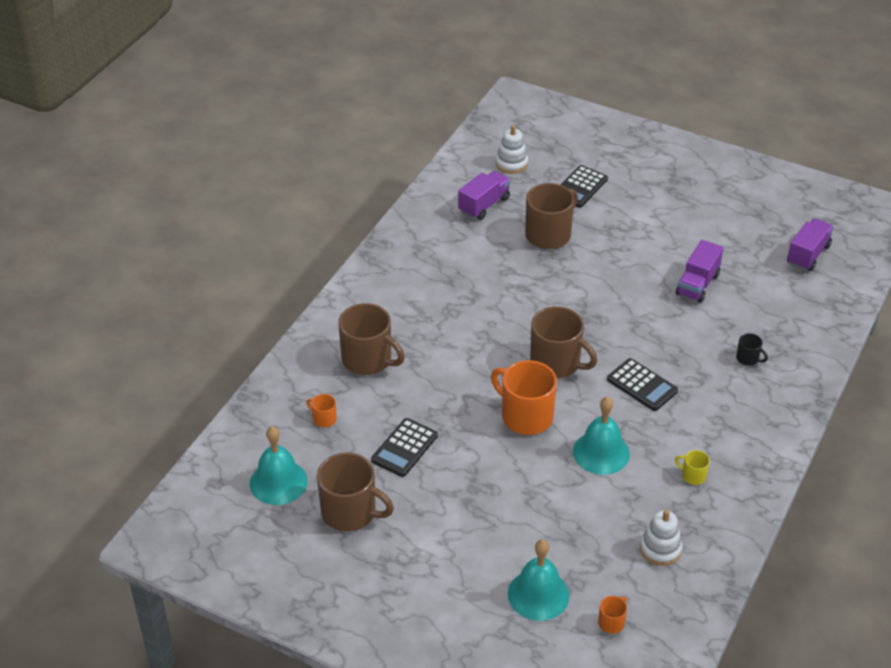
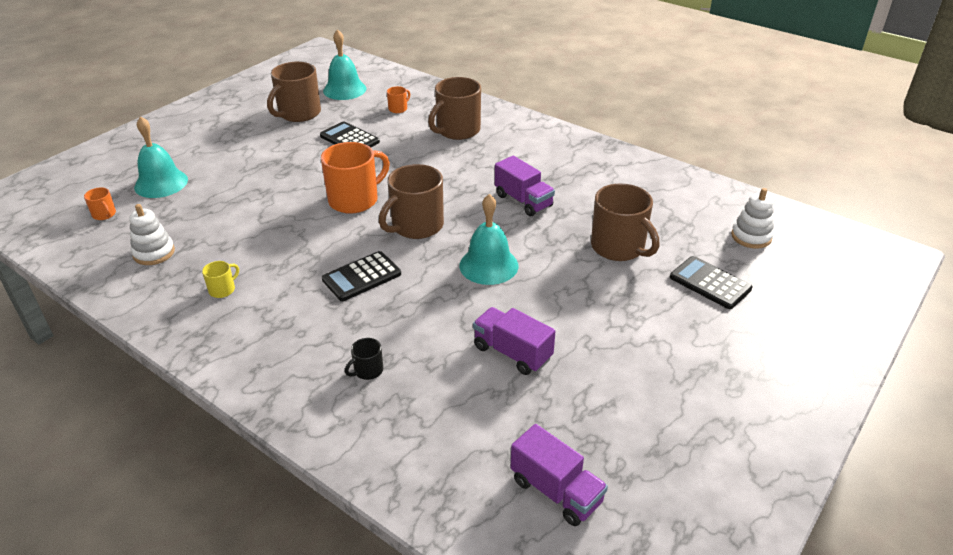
camera: 100 degrees right, 5 degrees down
purple truck [458,171,511,220] -> purple truck moved to [495,156,555,216]
turquoise bell [573,397,630,475] -> turquoise bell moved to [459,194,518,285]

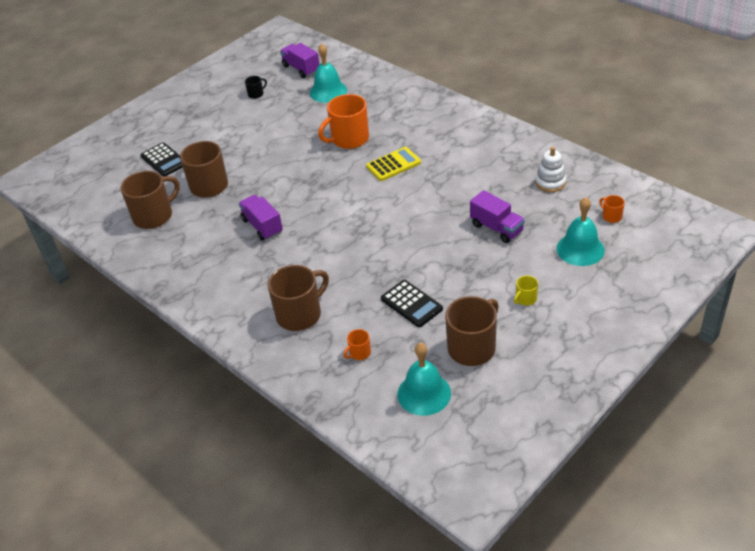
camera: 170 degrees left, 5 degrees up
yellow mug [202,261,239,298] -> yellow mug moved to [514,276,538,306]
orange mug [321,142,390,214] -> orange mug moved to [318,94,369,149]
black calculator [322,251,401,301] -> yellow calculator [366,147,421,181]
black mug [345,338,383,380] -> black mug moved to [245,76,267,99]
brown mug [379,164,444,239] -> brown mug moved to [121,171,180,229]
turquoise bell [459,194,518,285] -> turquoise bell moved to [310,44,347,103]
purple truck [473,307,555,375] -> purple truck moved to [470,190,525,243]
white stacking toy [731,188,774,249] -> none

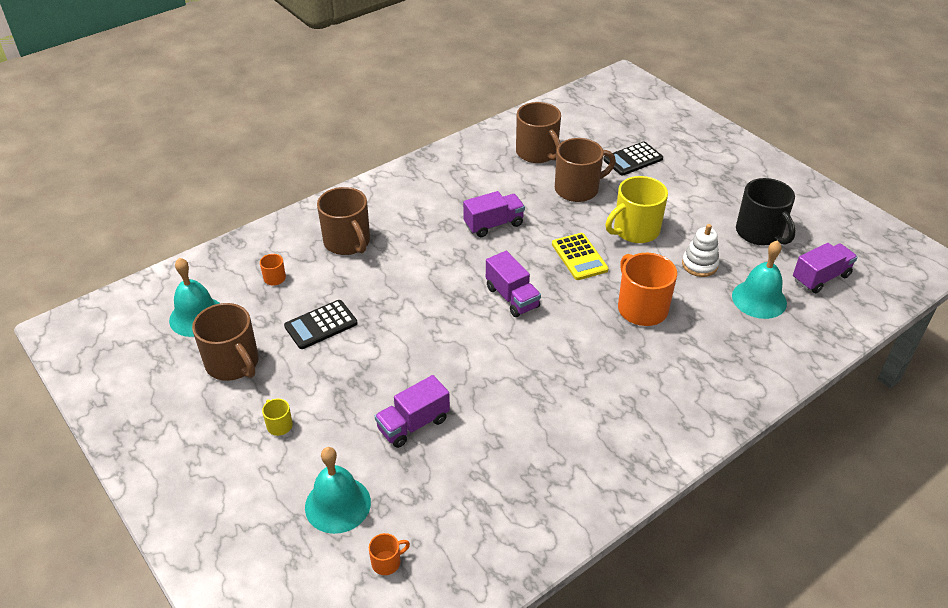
camera: 95 degrees right, 0 degrees up
black mug [245,76,267,99] -> black mug [736,178,796,246], size x2.20
yellow calculator [366,147,421,181] -> yellow calculator moved to [552,233,609,280]
white stacking toy [535,147,566,192] -> white stacking toy moved to [682,224,719,277]
none -> purple truck [486,251,541,317]
none -> yellow mug [605,176,668,243]

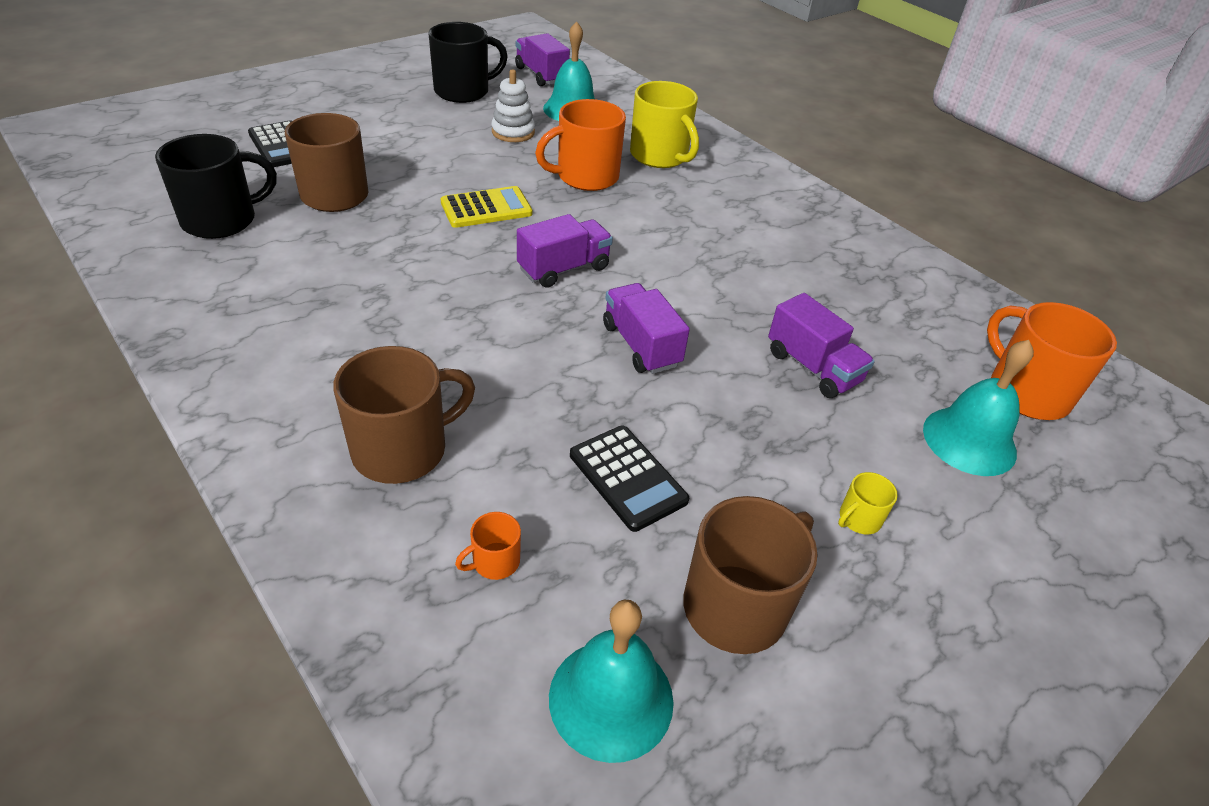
camera: 95 degrees left, 0 degrees up
orange mug [369,533,410,575] -> orange mug [987,302,1117,420], size x2.20
purple truck [463,191,525,237] -> purple truck moved to [603,283,690,374]
brown mug [516,102,561,163] -> black mug [155,134,277,239]
yellow mug [605,176,668,243] -> yellow mug moved to [630,81,699,168]

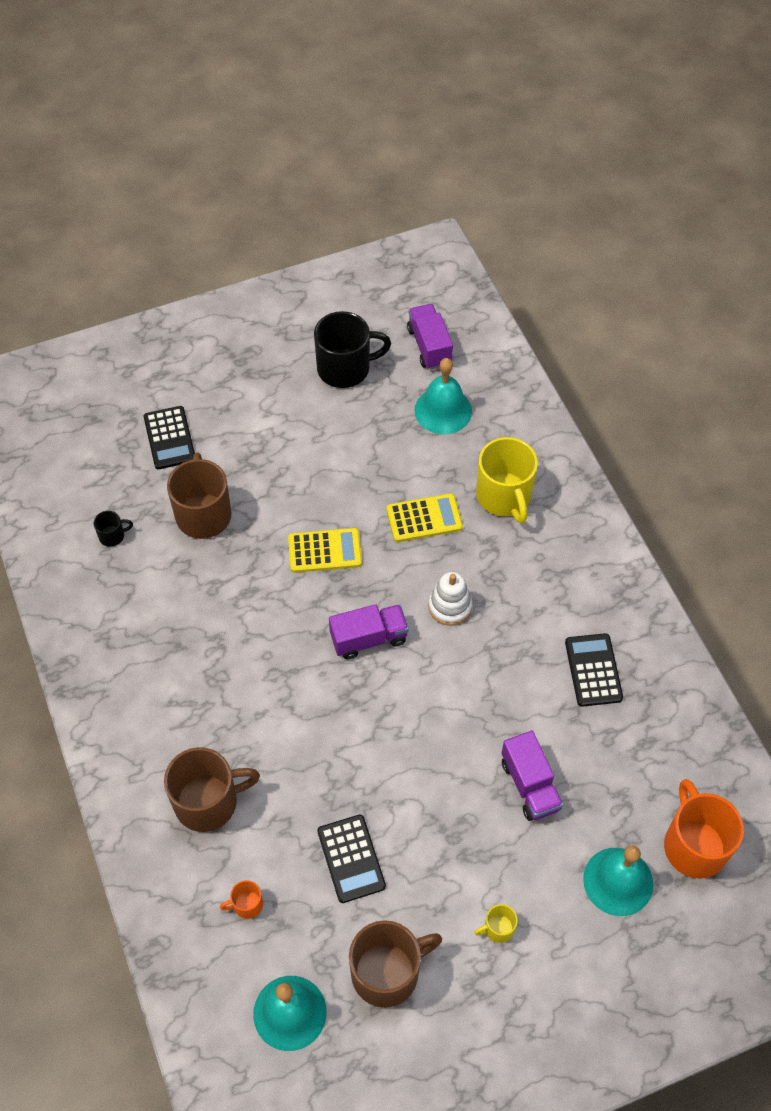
camera: 20 degrees right, 15 degrees up
black mug [155,134,277,239] -> black mug [94,511,133,547], size x0.45
white stacking toy [491,69,535,142] -> white stacking toy moved to [428,572,472,626]
orange mug [535,99,626,191] -> yellow calculator [387,493,463,542]
purple truck [603,283,690,374] -> none
none -> black calculator [565,633,623,707]

